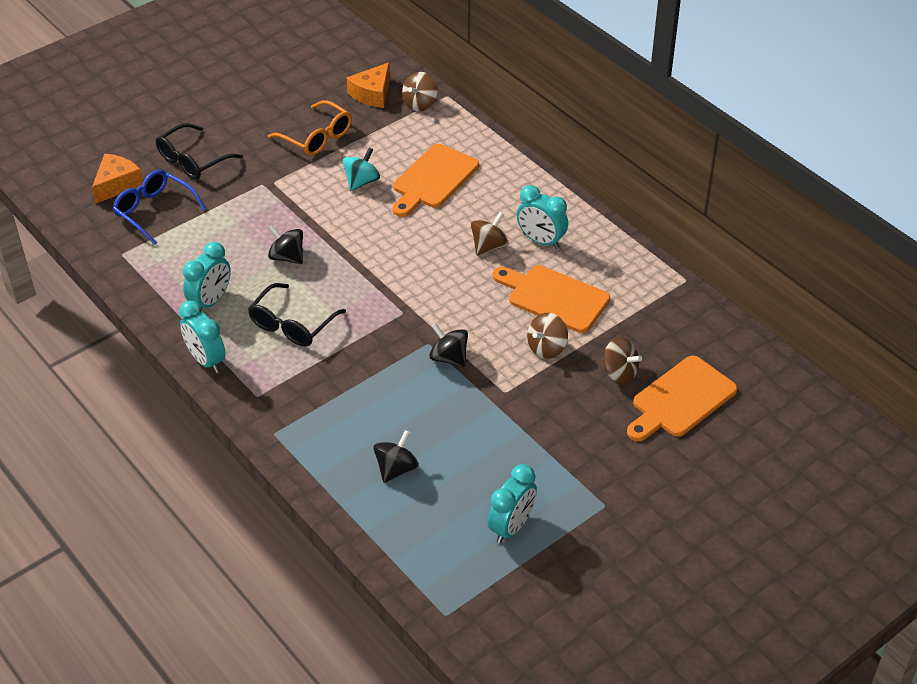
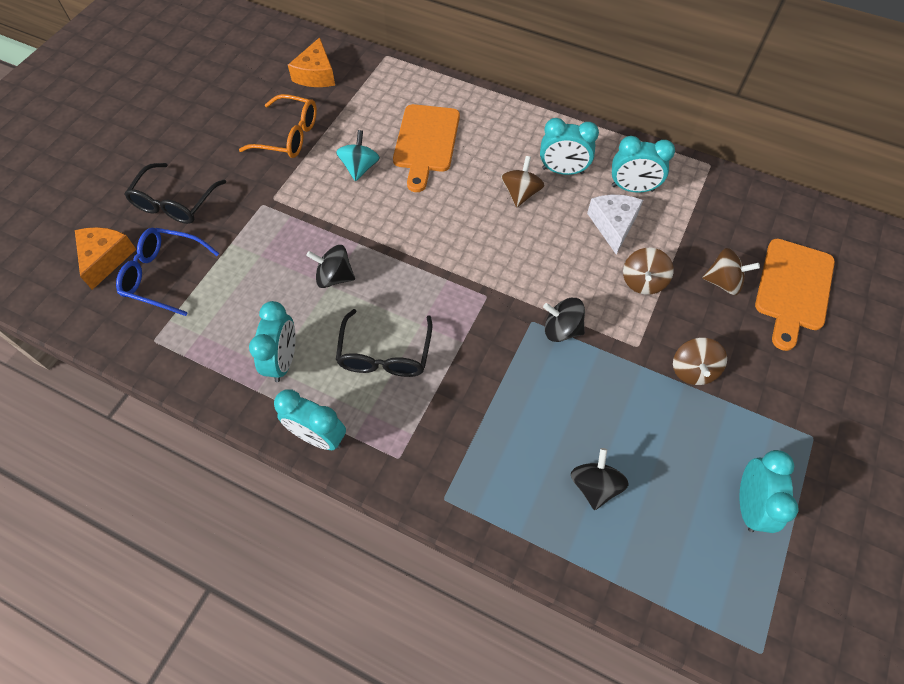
camera: 25 degrees left, 15 degrees up
brown spinning top [402,72,438,111] -> brown spinning top moved to [673,338,727,385]
orange cutting board [493,265,610,333] -> white cheese [587,195,643,255]
none -> turquoise clock [612,136,675,193]

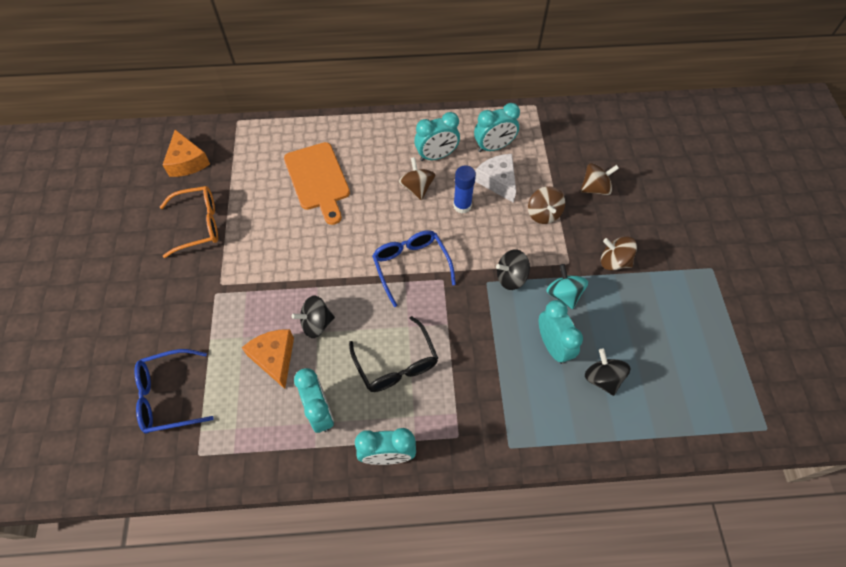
camera: 30 degrees left, 0 degrees up
orange cheese [75,227,136,290] -> orange cheese moved to [242,329,294,389]
black glasses [124,163,226,224] -> none
turquoise spinning top [336,130,380,181] -> turquoise spinning top moved to [546,264,588,309]
brown spinning top [673,338,727,385] -> brown spinning top turned 135 degrees clockwise [601,236,637,271]
turquoise clock [740,450,798,533] -> turquoise clock moved to [539,300,583,364]
orange cutting board [755,239,835,351] -> none
none -> blue glasses [372,230,456,307]
none -> blue glue stick [453,165,476,214]

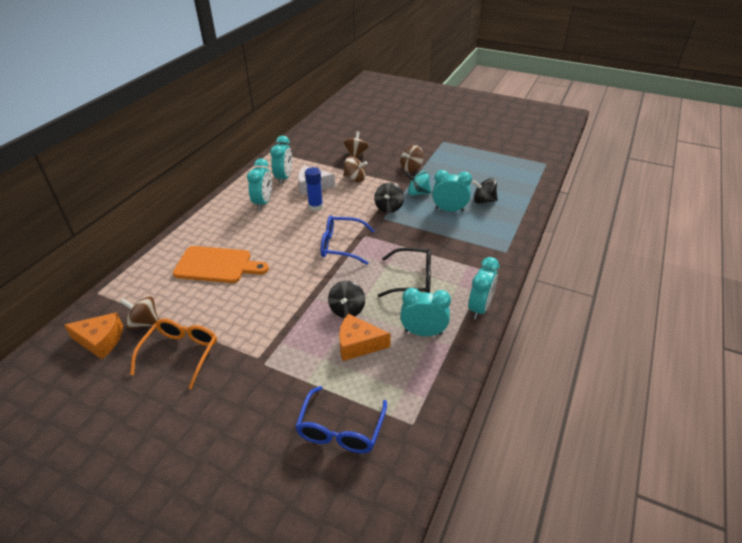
camera: 60 degrees left, 20 degrees down
brown spinning top [399,157,436,200] -> brown spinning top moved to [120,296,158,329]

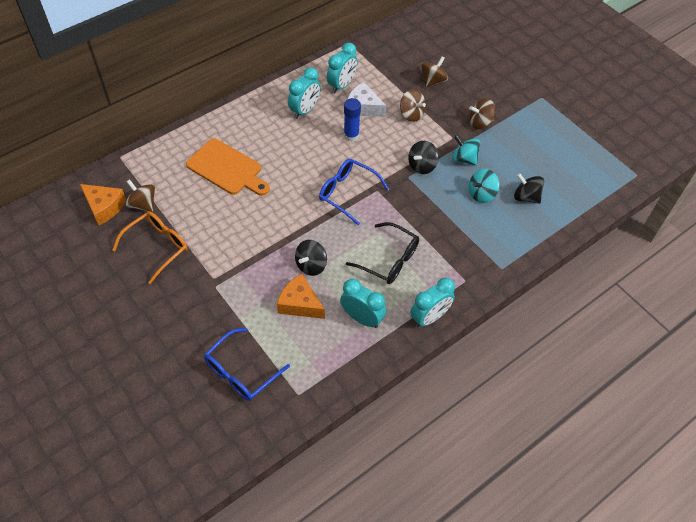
camera: 25 degrees right, 15 degrees up
turquoise clock [433,170,472,212] -> turquoise spinning top [469,169,499,203]

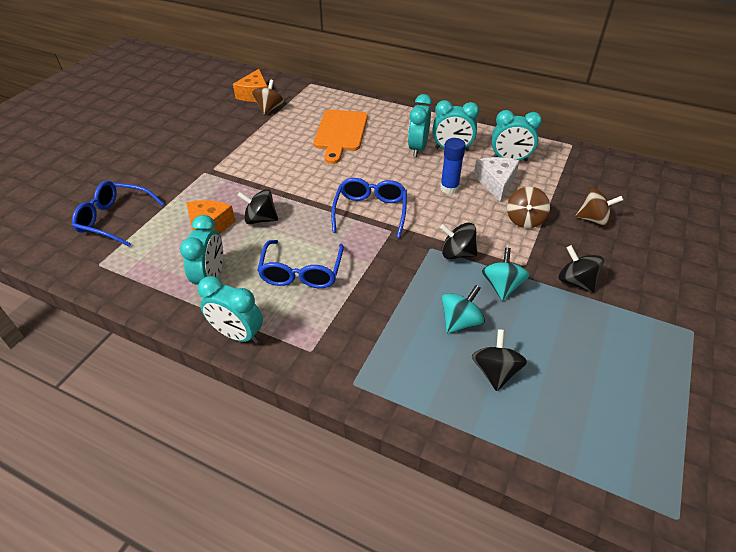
camera: 65 degrees right, 10 degrees down
orange glasses [112,211,187,284] -> none
black glasses [346,222,419,284] -> blue glasses [257,240,344,288]
brown spinning top [469,99,495,129] -> black spinning top [559,245,604,293]
turquoise spinning top [469,169,499,203] -> turquoise spinning top turned 105 degrees clockwise [442,285,485,333]
none -> turquoise clock [408,94,432,157]

